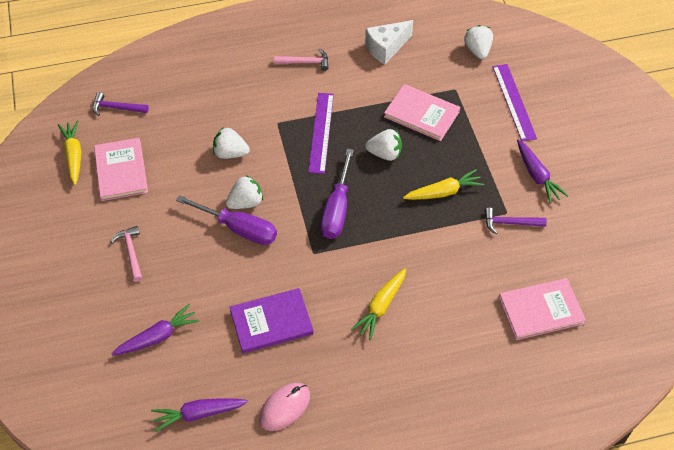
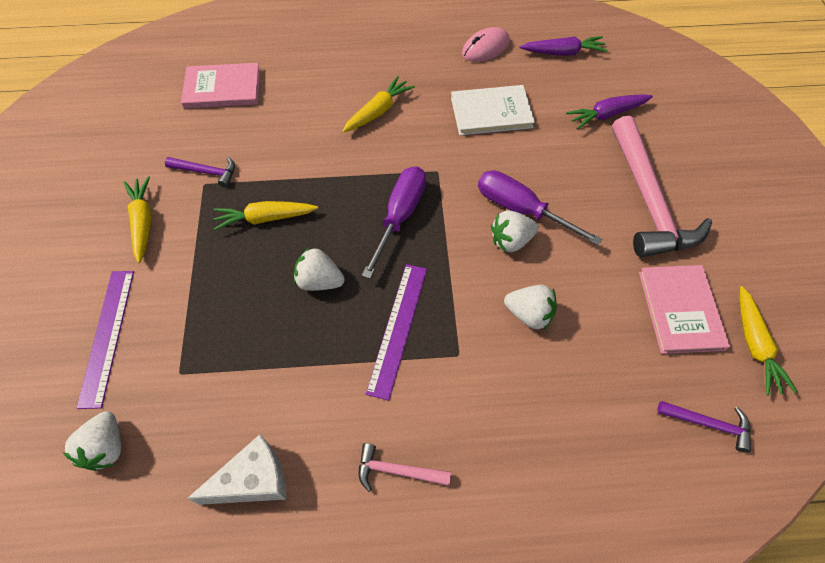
camera: 170 degrees left, 5 degrees up
pink hammer [111,226,142,282] -> pink hammer [612,116,712,258], size x2.24
purple book [230,288,314,354] -> white book [451,85,535,135]
pink book [384,84,460,141] -> none
purple carrot [517,140,568,203] -> yellow carrot [124,176,151,263]

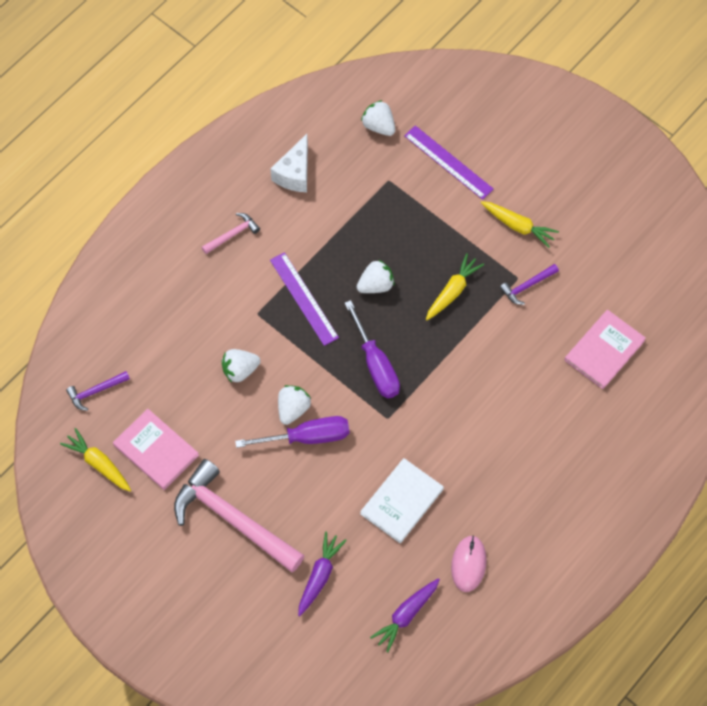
camera: 135 degrees right, 5 degrees up
yellow carrot [342,76,415,133] -> none

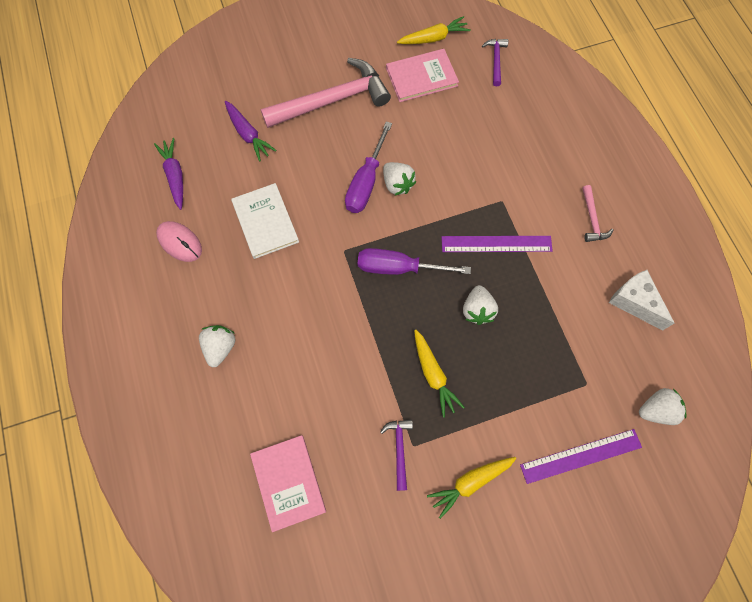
camera: 120 degrees right, 5 degrees up
white strawberry [222,349,261,383] -> white strawberry moved to [199,325,236,367]

